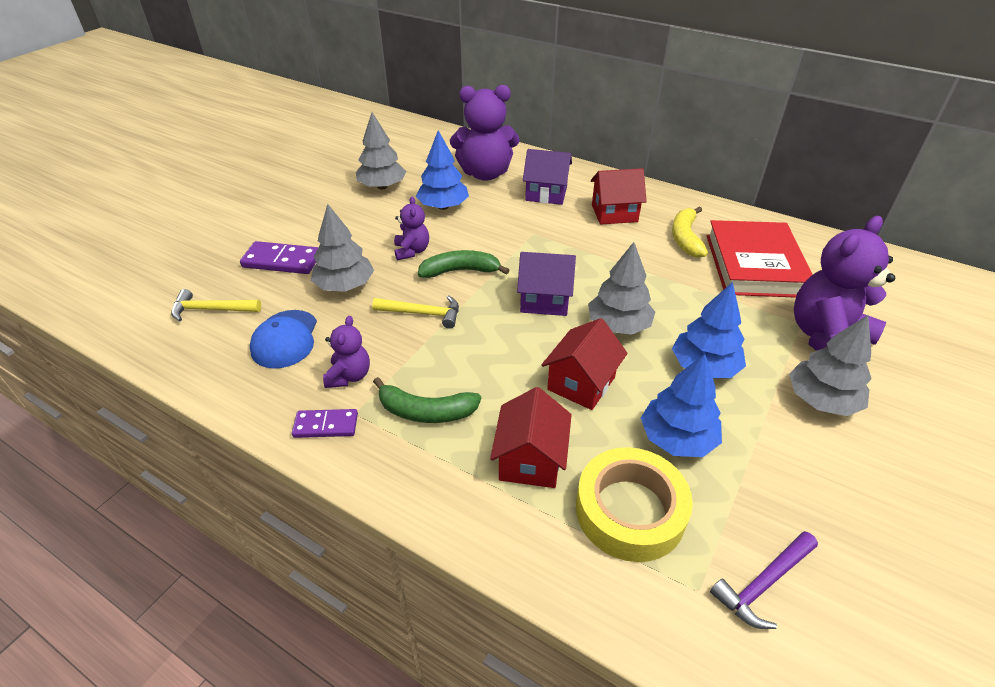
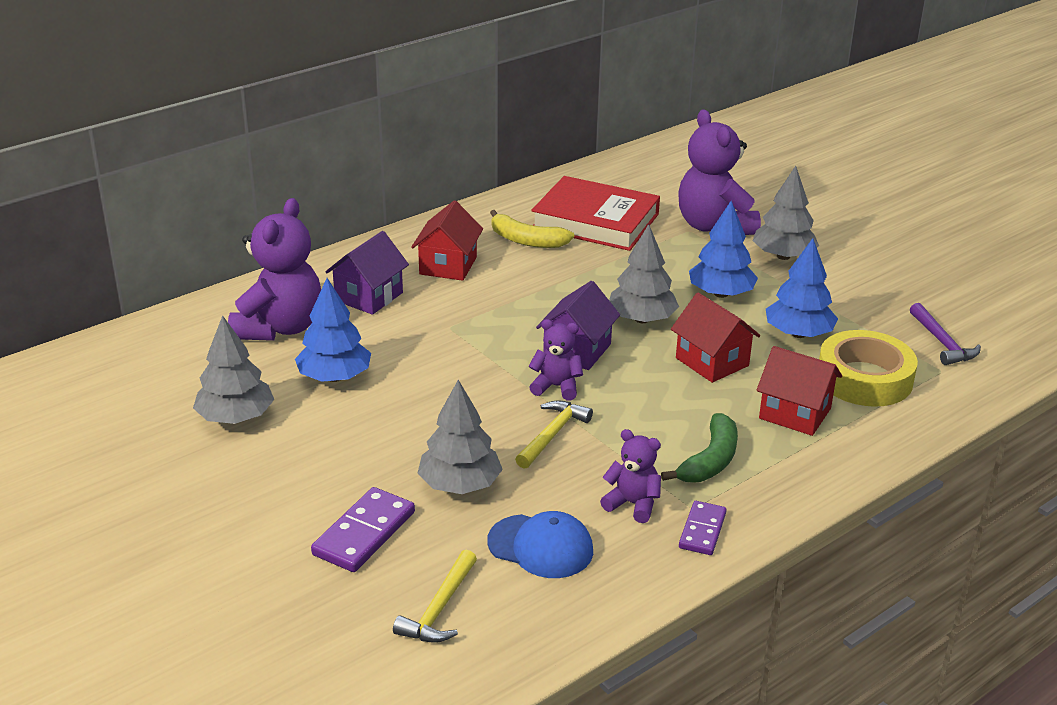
camera: 70 degrees left, 10 degrees down
purple teddy bear [394,196,429,260] -> purple teddy bear moved to [529,319,583,400]
green banana [418,250,510,278] -> none

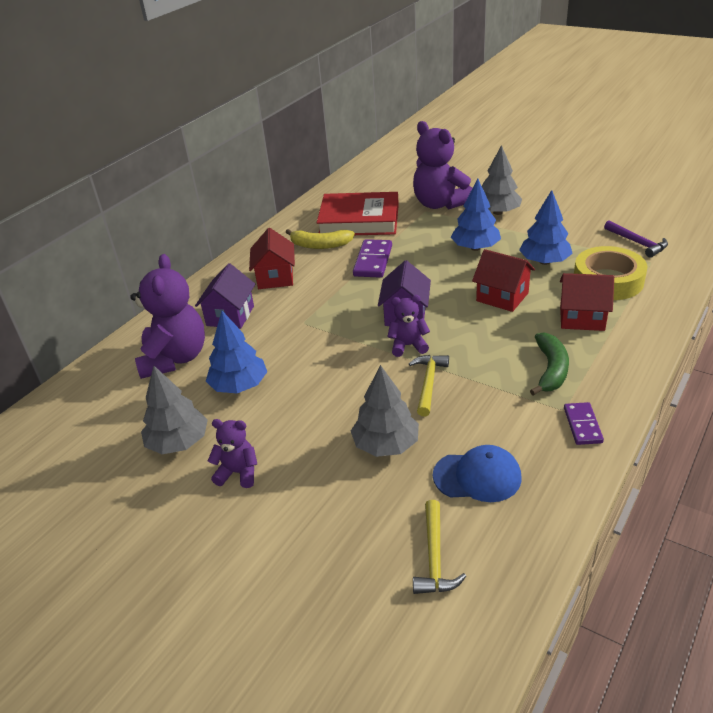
camera: 15 degrees left, 5 degrees up
purple domino [311,487,415,572] -> purple domino moved to [353,239,392,278]
purple teddy bear [600,429,661,523] -> purple teddy bear moved to [208,419,257,488]
grey tree [609,224,679,323] -> none

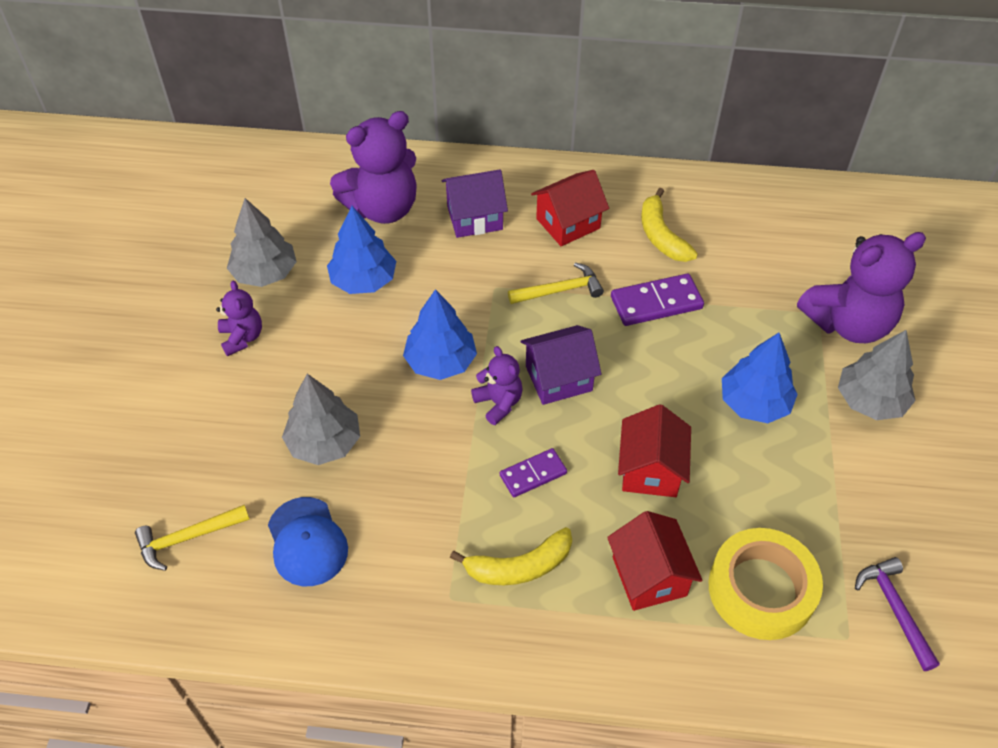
camera: 60 degrees right, 15 degrees up
red book [317,192,399,235] -> none
yellow hammer [409,355,449,417] -> yellow hammer moved to [508,262,604,304]
purple teddy bear [413,121,472,209] -> purple teddy bear turned 135 degrees counterclockwise [797,232,926,343]
blue tree [519,190,573,265] -> blue tree moved to [403,289,477,380]
green banana [530,332,569,396] -> yellow banana [450,527,572,585]
purple domino [564,402,604,445] -> purple domino moved to [500,448,567,497]
purple hammer [604,220,668,258] -> purple hammer turned 135 degrees clockwise [855,557,940,671]

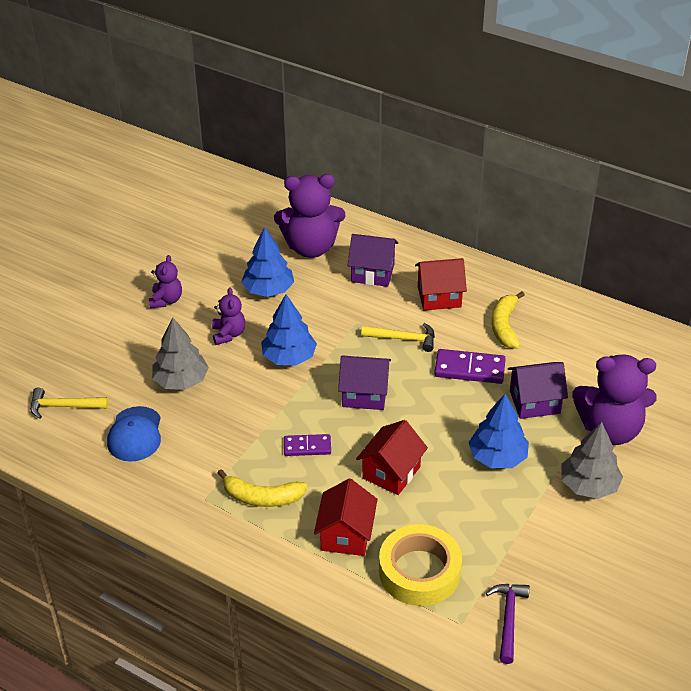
camera: 25 degrees right, 10 degrees down
grey tree [227,198,297,287] -> none
purple teddy bear [471,346,523,425] -> purple teddy bear moved to [212,287,245,345]
none -> purple house [508,362,568,419]

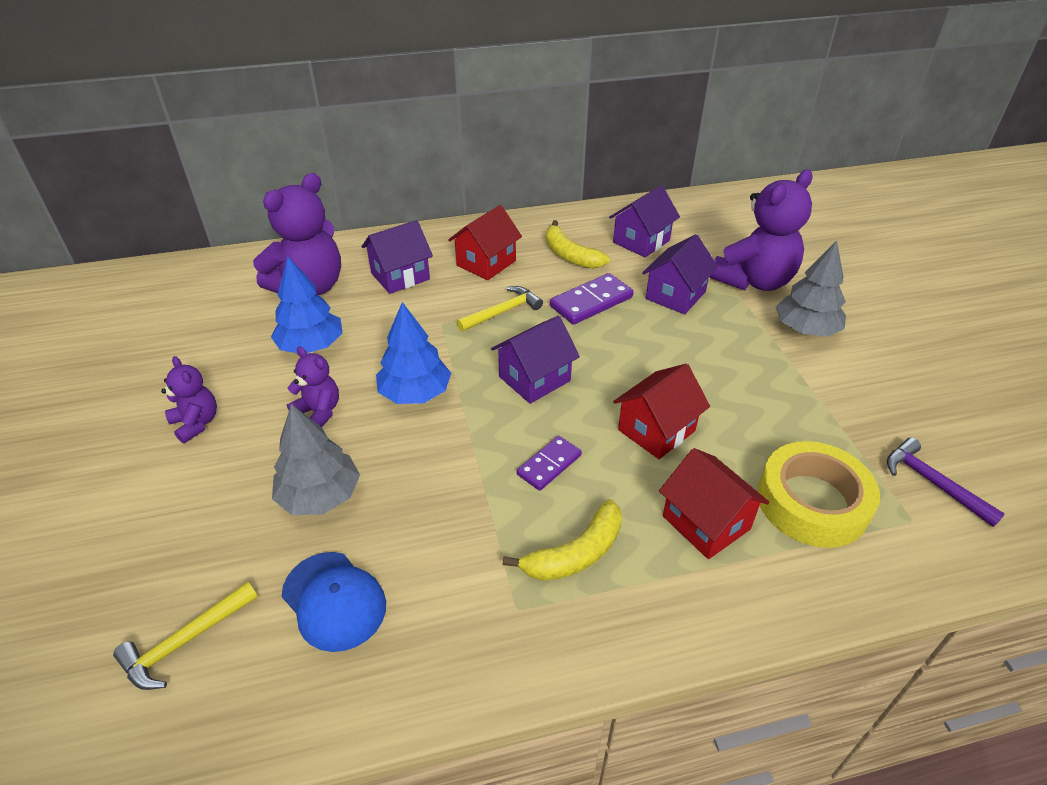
camera: 45 degrees left, 0 degrees up
red house [356,420,428,495] -> red house turned 60 degrees clockwise [613,364,710,459]
blue tree [468,394,529,468] -> none
none -> purple house [609,185,680,257]

